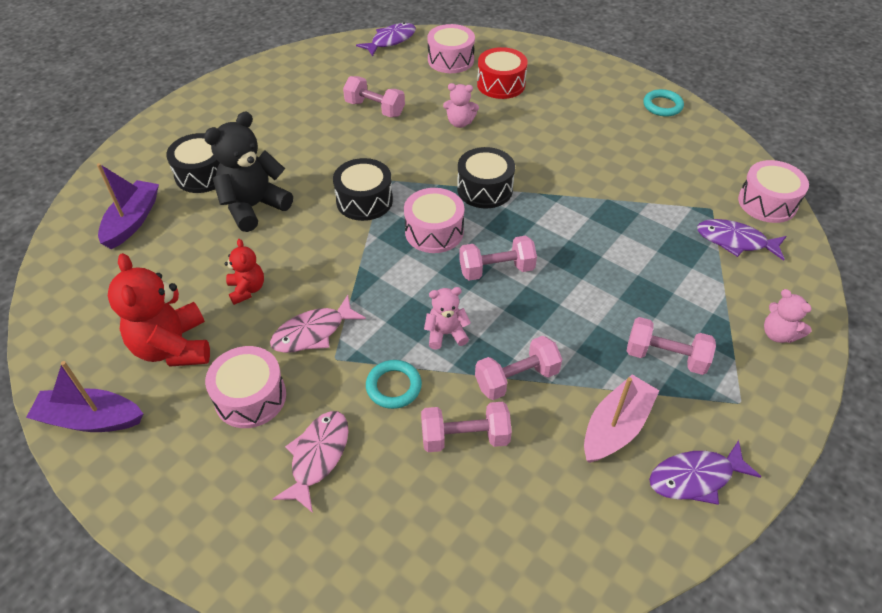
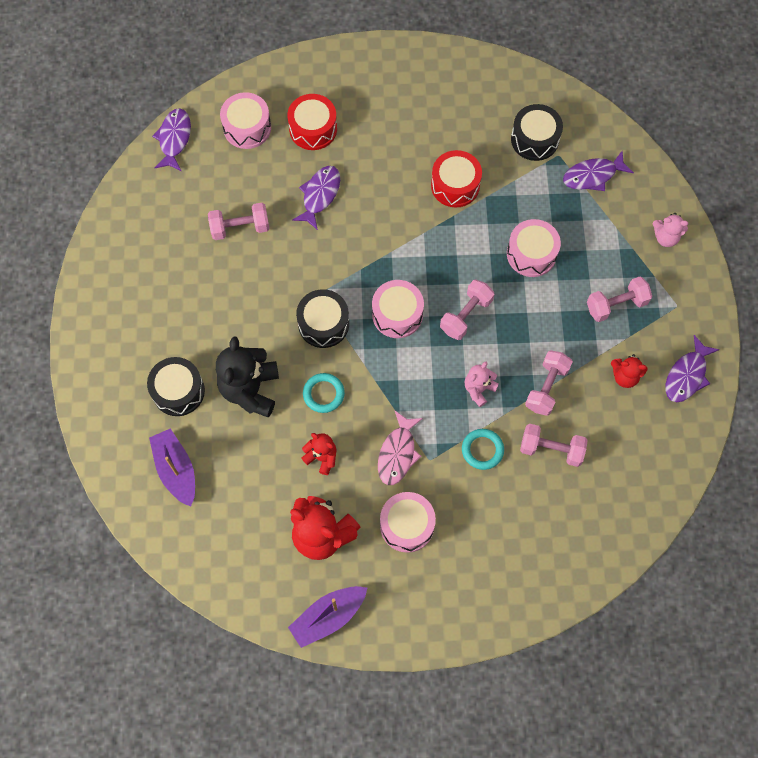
camera: 40 degrees left, 20 degrees up
pink fish [273,411,349,513] -> none
pink dumbbell [421,402,512,452] -> pink dumbbell turned 60 degrees clockwise [520,424,588,467]
pink teddy bear [443,83,479,128] -> purple fish [292,166,340,230]
black drum [457,147,515,208] -> black drum moved to [511,104,563,161]
pink boat [584,375,659,463] -> red teddy bear [611,354,648,388]
turquoise ring [643,89,684,117] -> turquoise ring moved to [303,373,345,413]
pink drum [738,160,809,223] -> pink drum moved to [507,219,561,277]
none -> red drum [431,150,482,207]

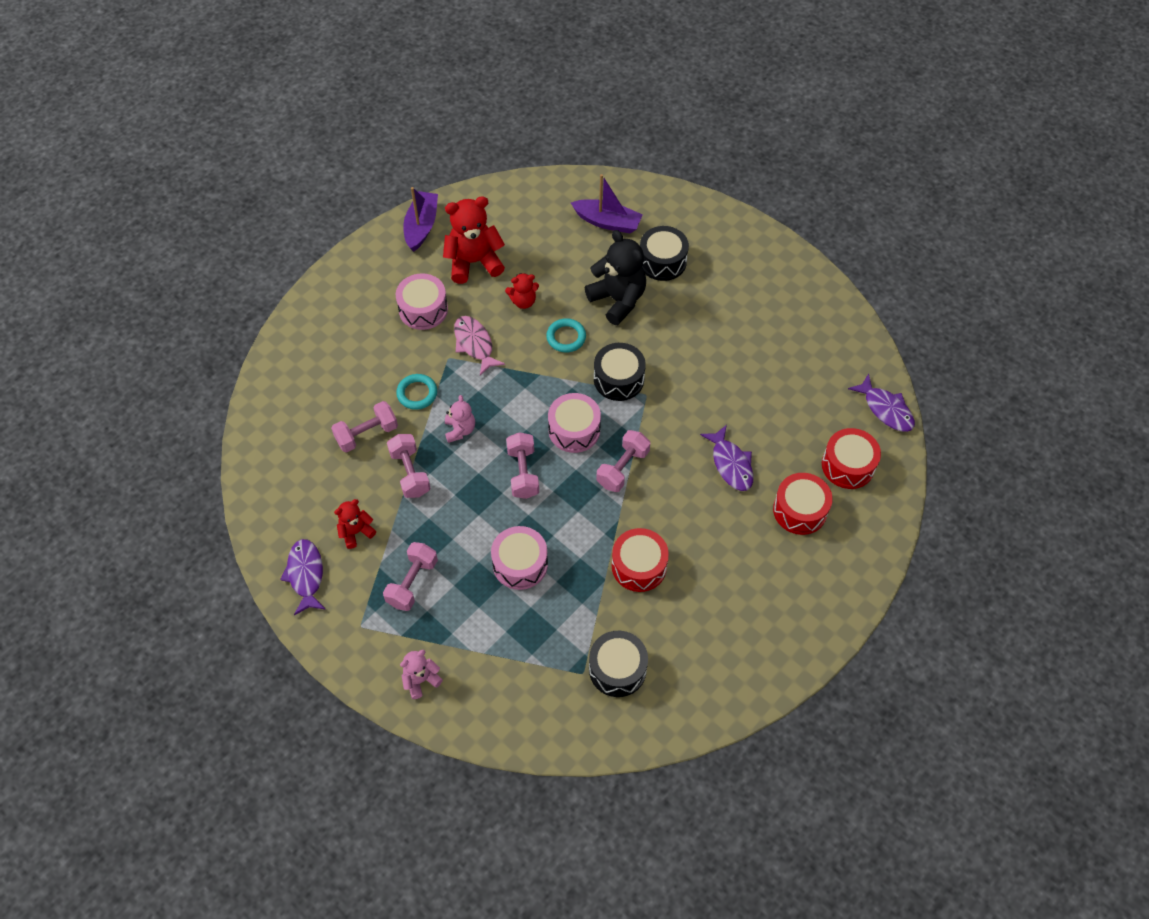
camera: 135 degrees right, 10 degrees down
pink dumbbell [208,203,269,240] -> pink dumbbell moved to [597,430,650,492]
pink drum [220,92,271,149] -> red drum [822,428,881,489]
purple fish [563,150,634,191] -> none

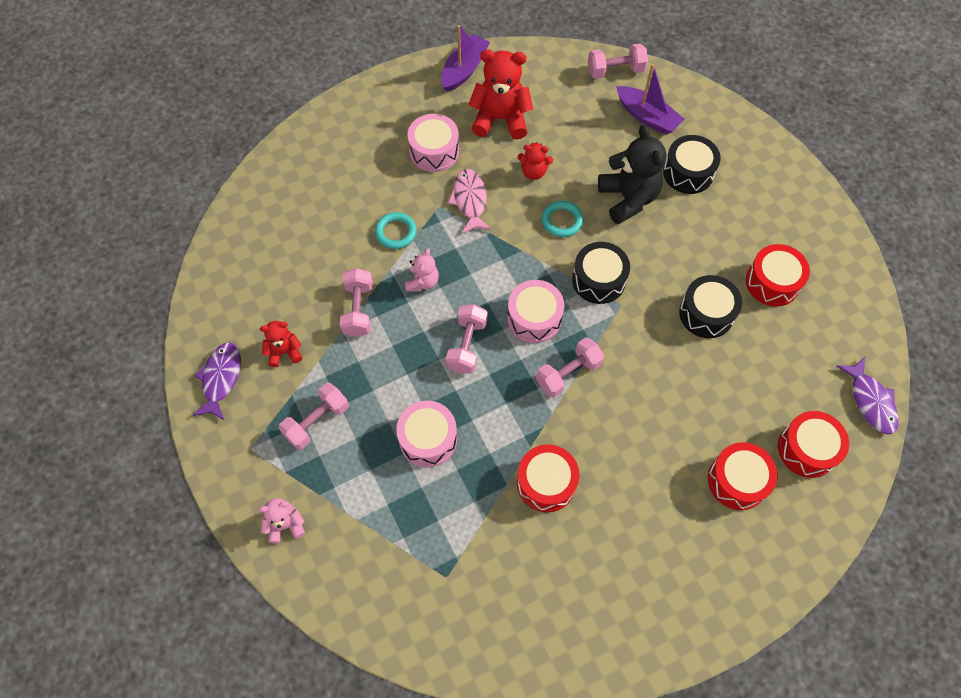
camera: 20 degrees right, 5 degrees up
pink dumbbell [331,401,398,453] -> pink dumbbell moved to [588,44,648,79]
black drum [589,631,648,697] -> black drum moved to [679,275,742,338]
purple fish [700,425,754,491] -> none
none -> red drum [746,244,810,306]

